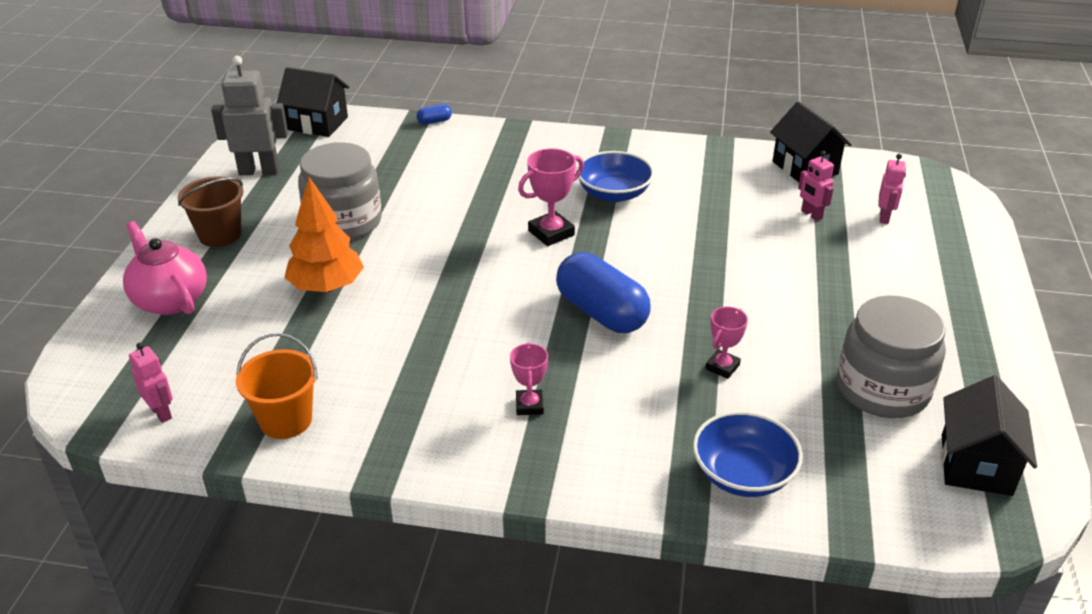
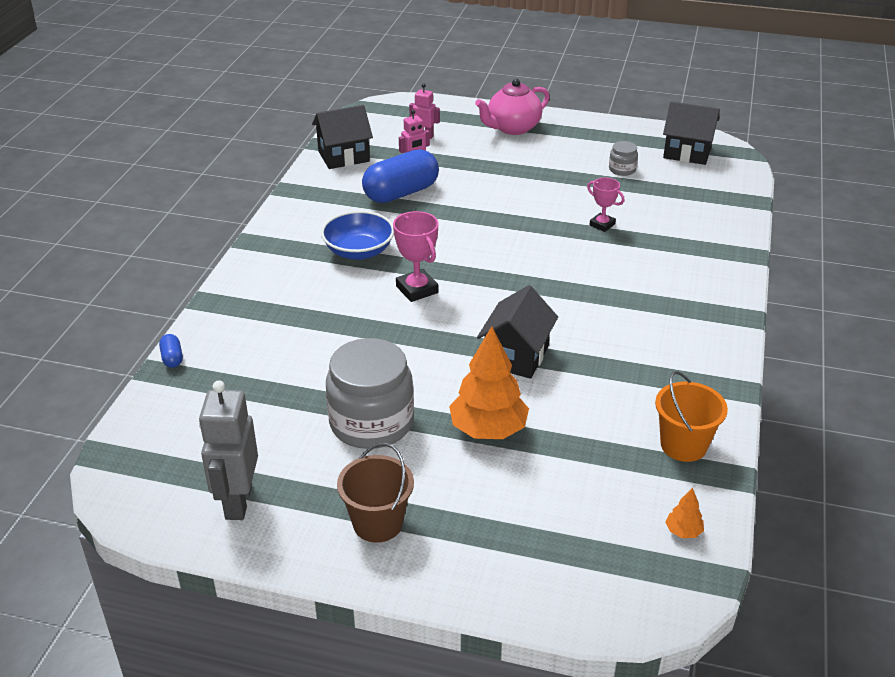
camera: 85 degrees left, 0 degrees up
pink teapot [123,221,207,315] -> pink teapot moved to [475,79,550,135]
pink robot [129,343,173,423] -> orange tree [665,487,704,538]
black house [277,67,350,137] -> black house moved to [477,285,558,379]
pink trophy [510,342,548,415] -> none
blue capsule [556,252,650,333] -> blue capsule moved to [362,149,439,203]
blue bowl [693,411,803,497] -> none
grey jar [837,295,946,418] -> grey jar [609,141,638,176], size x0.44

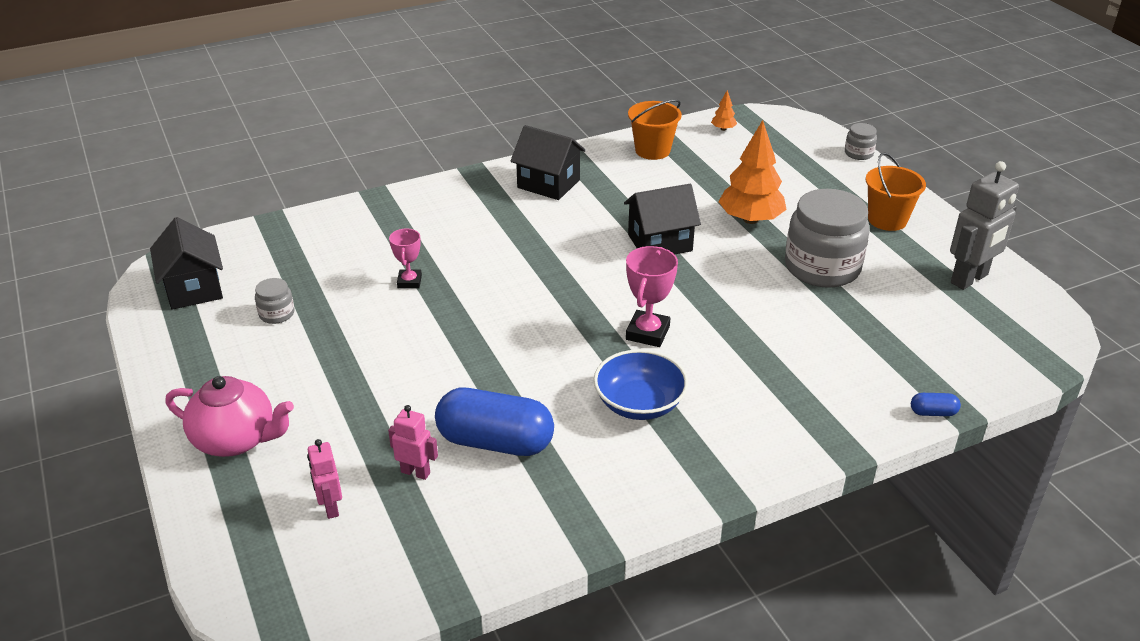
camera: 130 degrees left, 0 degrees up
blue capsule [159,334,183,368] -> blue capsule turned 60 degrees clockwise [911,393,961,416]
black house [312,105,373,169] -> black house moved to [511,125,586,200]
brown bucket [337,443,414,543] -> orange bucket [865,152,926,231]
none -> grey jar [845,123,877,160]

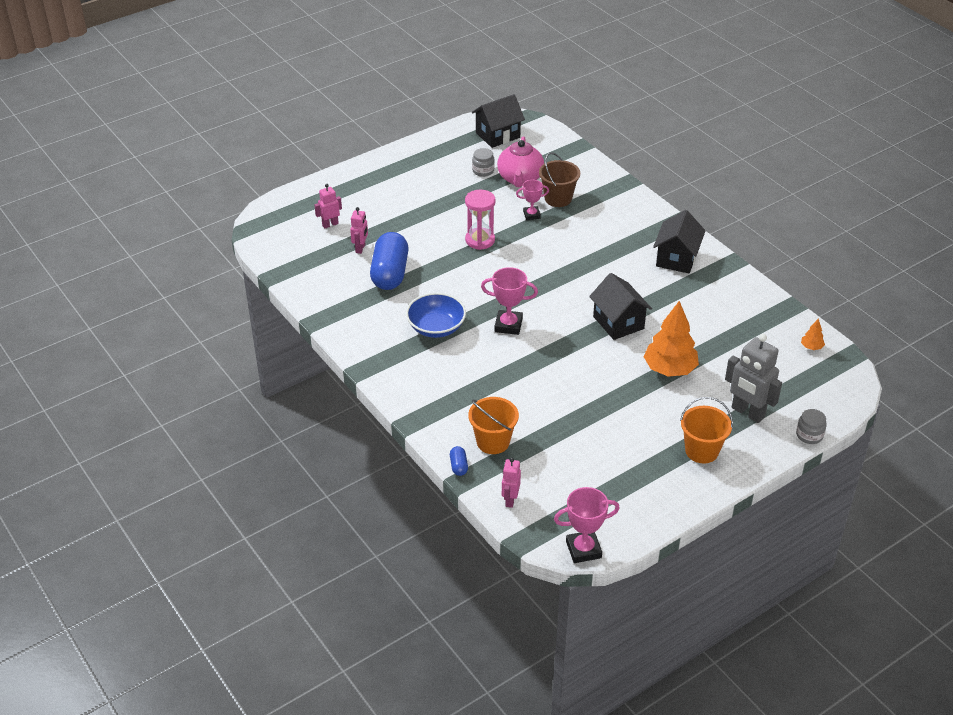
camera: 80 degrees right, 5 degrees up
pink teapot [166,376,294,457] -> pink teapot moved to [497,137,544,187]
orange bucket [628,99,682,160] -> orange bucket moved to [468,397,519,454]
grey jar [785,189,870,288] -> none
grey robot [950,161,1019,290] -> grey robot moved to [725,334,782,423]
none -> pink hourglass [465,190,496,250]
none -> pink robot [502,458,521,508]
none -> brown bucket [539,152,580,207]
none -> pink trophy [554,487,620,563]

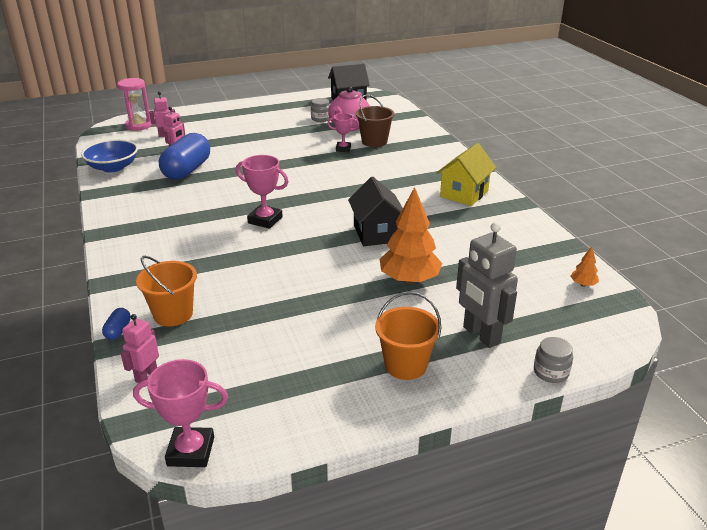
camera: 15 degrees right, 10 degrees down
blue bowl [406,293,466,338] -> blue bowl moved to [81,139,138,172]
pink hourglass [465,190,496,250] -> pink hourglass moved to [117,78,152,131]
black house [653,210,706,273] -> yellow house [436,143,496,206]

